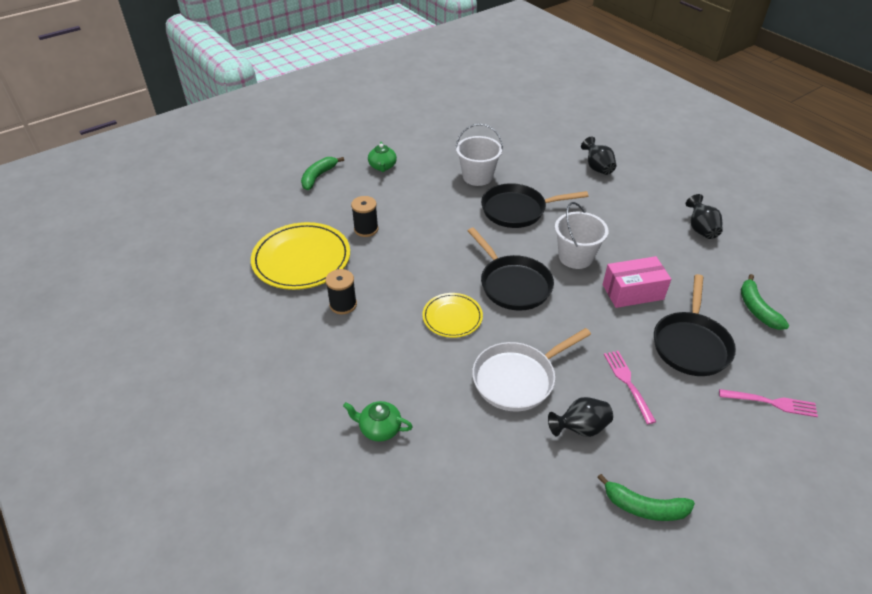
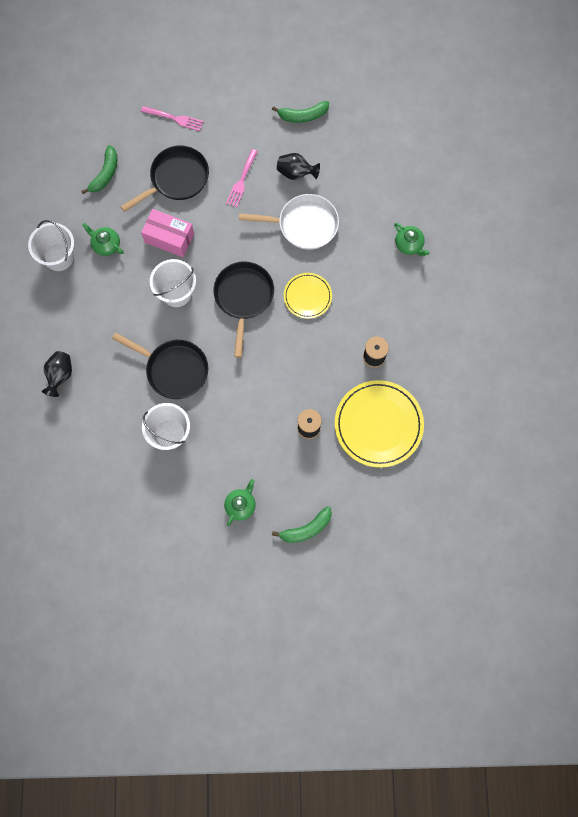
camera: 145 degrees left, 30 degrees up
green banana [597,474,695,521] -> green banana turned 120 degrees clockwise [272,101,329,123]
black vase [686,194,723,239] -> white bucket [28,220,74,271]
pink fork [719,389,818,417] -> pink fork turned 150 degrees clockwise [141,106,204,131]
none -> green teapot [82,223,124,256]

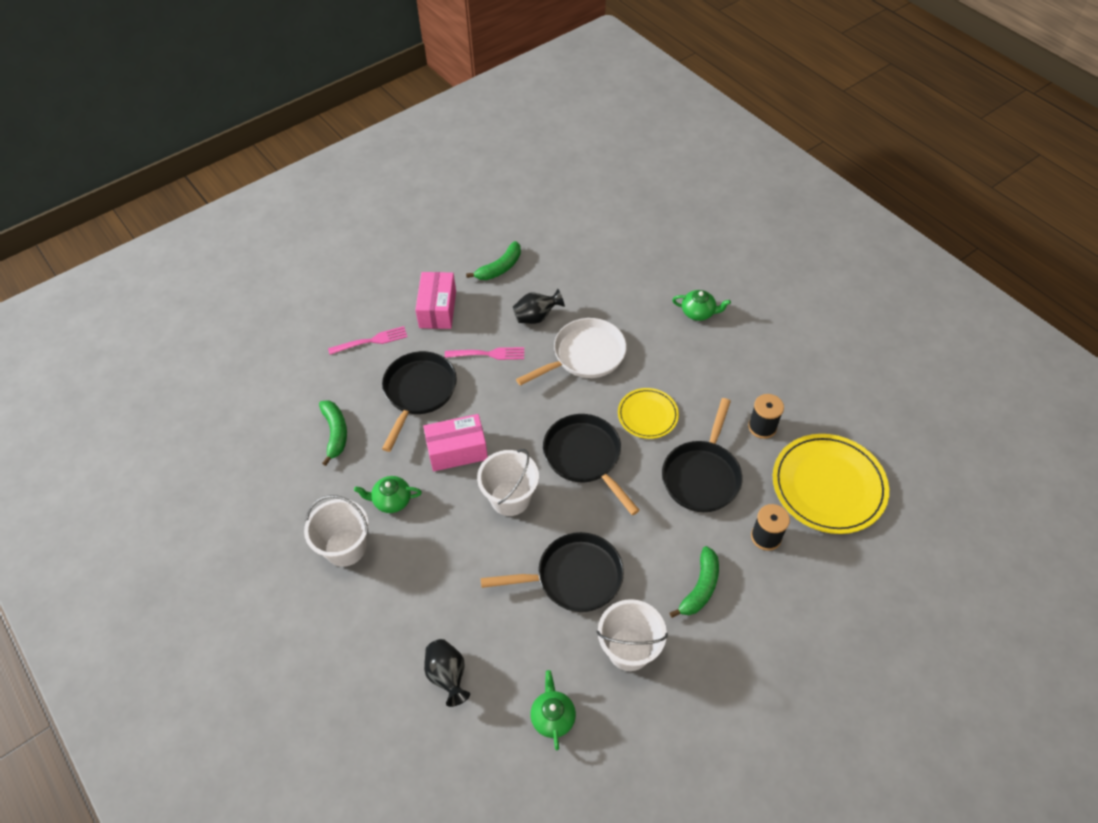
camera: 35 degrees left, 20 degrees down
green teapot [224,479,256,526] -> green teapot moved to [530,670,576,750]
pink fork [226,149,258,207] -> pink fork turned 75 degrees counterclockwise [445,347,524,360]
green banana [272,506,332,543] -> green banana moved to [670,546,719,618]
none -> pink box [415,272,456,329]
none -> black pan [662,398,743,512]

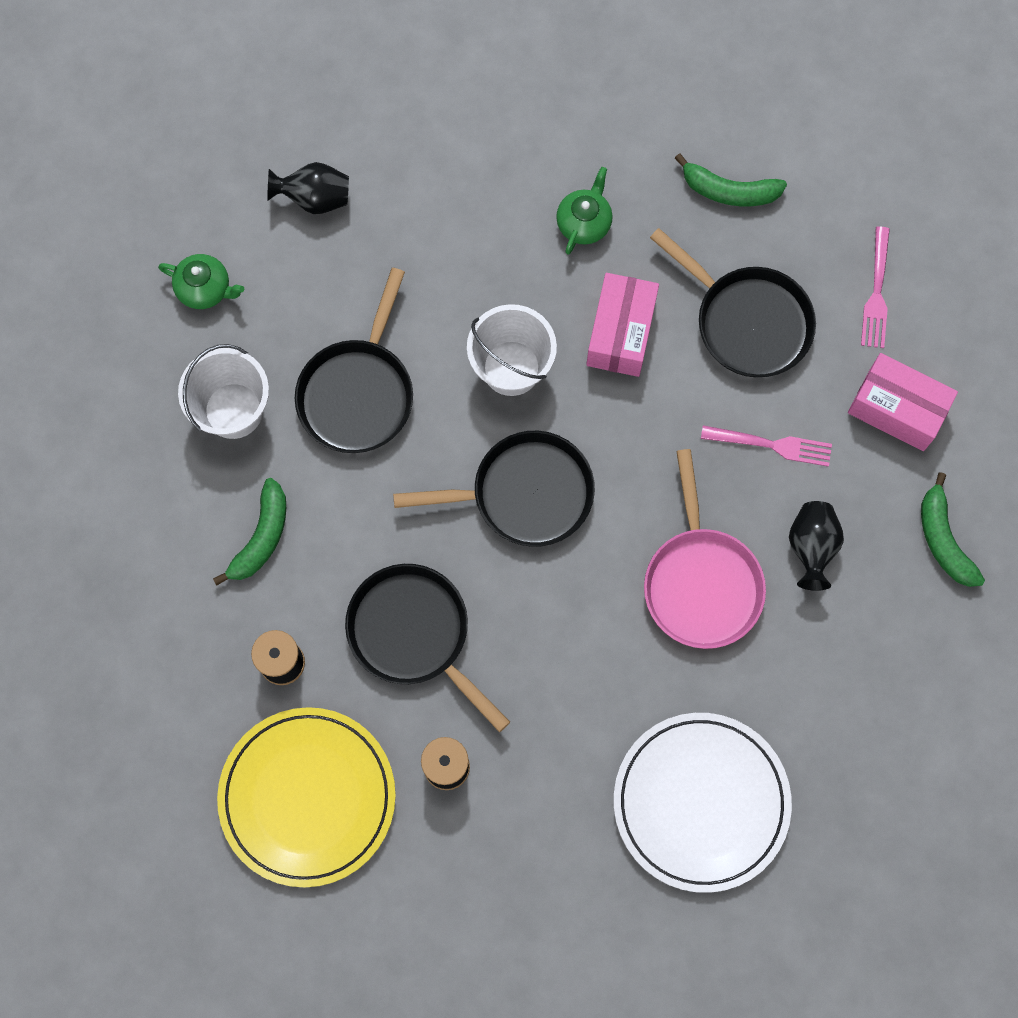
camera: 115 degrees right, 20 degrees up
white bucket [304,495,369,567] -> none
pink fork [445,347,524,360] -> pink fork turned 105 degrees counterclockwise [701,425,832,467]
white pan [516,318,627,386] -> pink pan [644,449,766,649]
yellow plate [618,388,679,439] -> none
green banana [670,546,719,618] -> green banana turned 120 degrees counterclockwise [213,478,286,585]
green teapot [672,290,731,321] -> white plate [614,713,792,893]

